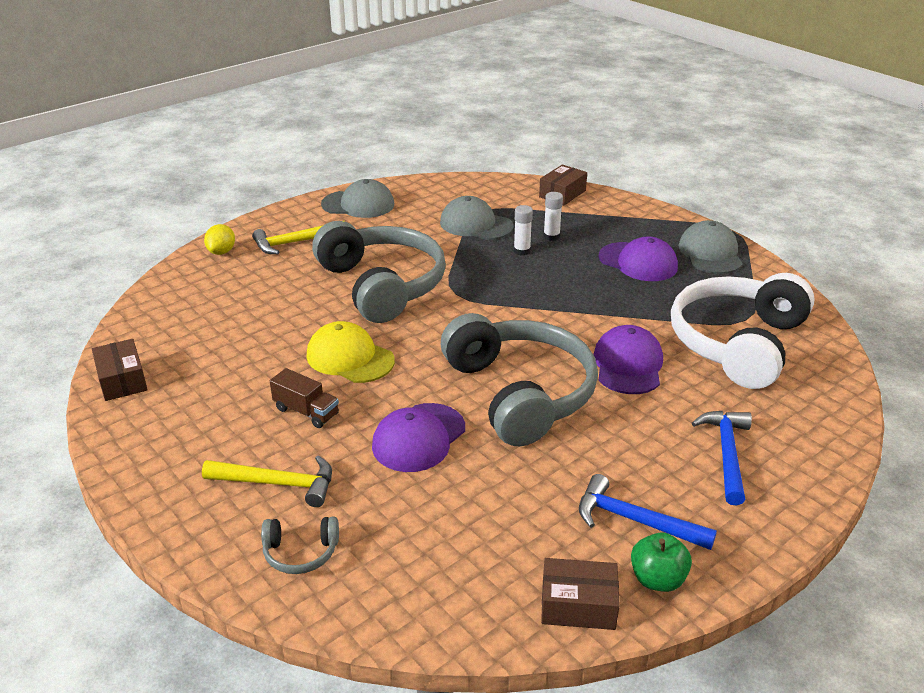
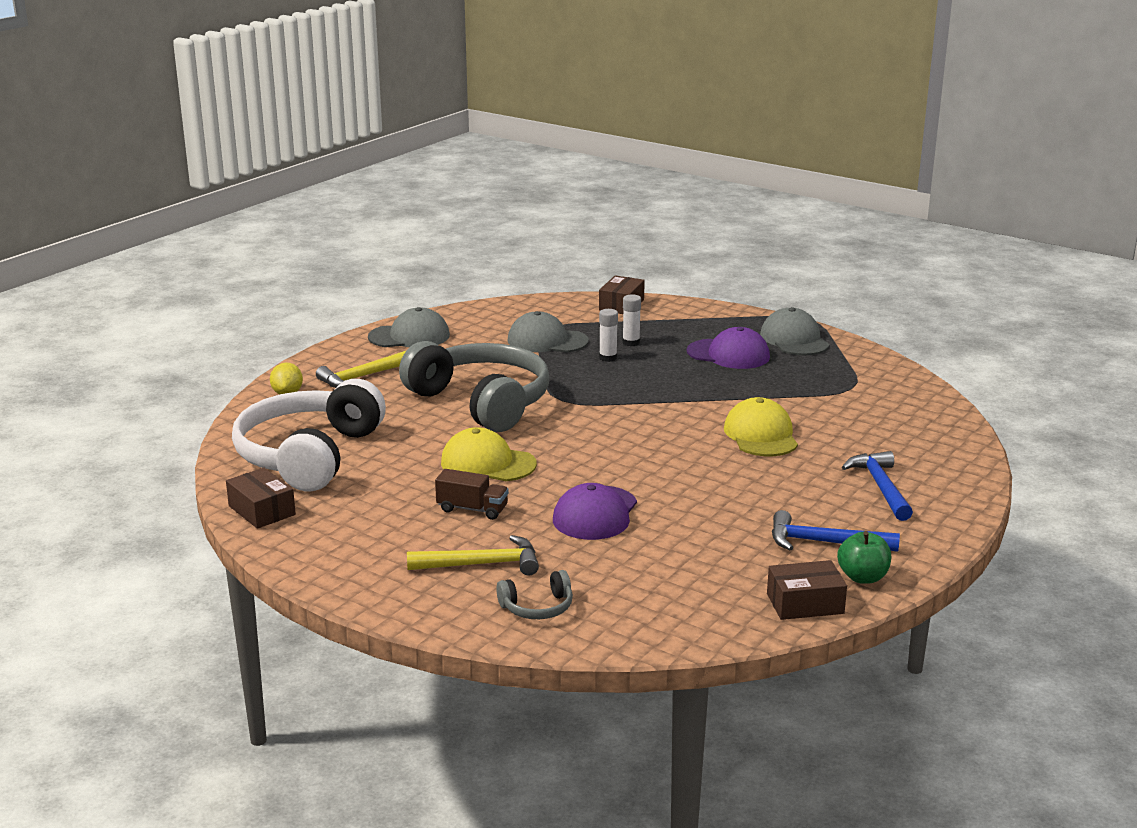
camera: 15 degrees left, 10 degrees down
grey headphones [441,313,598,446] -> none
purple cap [593,325,663,394] -> yellow cap [724,397,798,456]
white headphones [671,273,815,389] -> white headphones moved to [232,379,386,491]

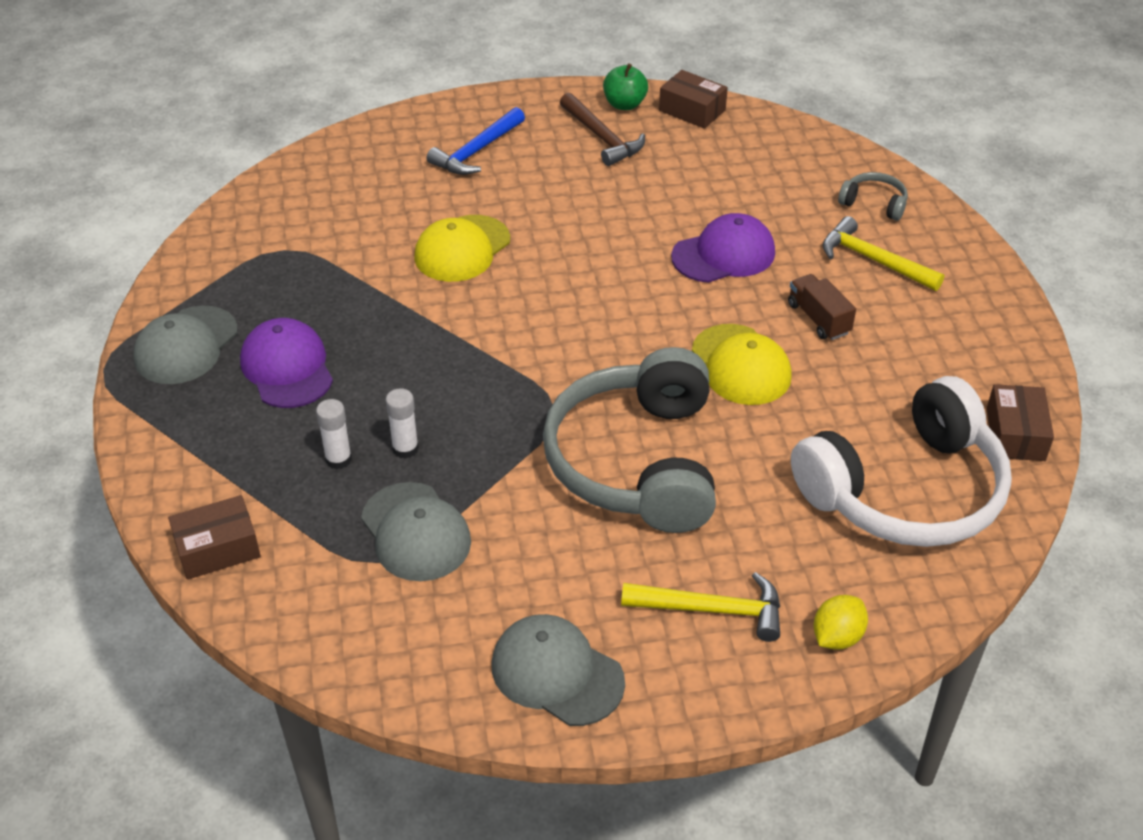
camera: 135 degrees left, 20 degrees up
blue hammer [772,510,900,552] -> brown hammer [560,93,645,166]

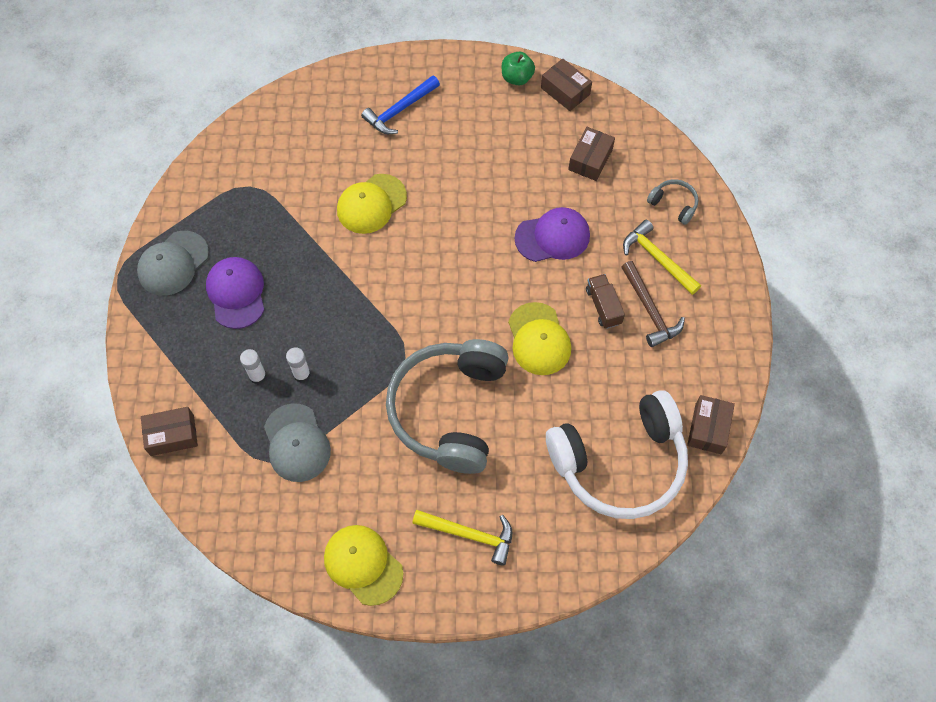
camera: 10 degrees right, 20 degrees up
grey cap [492,614,625,726] -> yellow cap [324,525,403,606]
brown hammer [560,93,645,166] -> brown hammer moved to [621,261,685,347]
yellow lemon [813,595,868,650] -> none
none -> brown box [568,127,615,181]

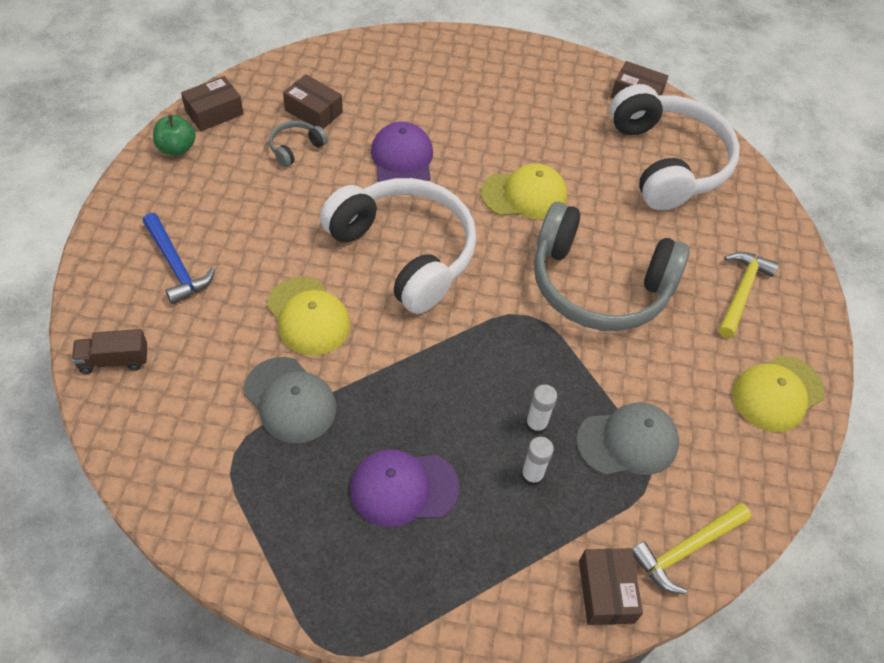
camera: 85 degrees left, 10 degrees down
grey cap [137,231,209,296] -> grey cap moved to [244,357,336,443]
brown truck [586,274,625,329] -> brown truck moved to [72,329,147,374]
brown hammer [621,261,685,347] -> none
yellow hammer [623,220,701,295] -> yellow hammer moved to [632,503,751,594]
grey headphones [647,179,699,225] -> grey headphones moved to [269,121,328,167]
none -> white headphones [320,178,476,314]

